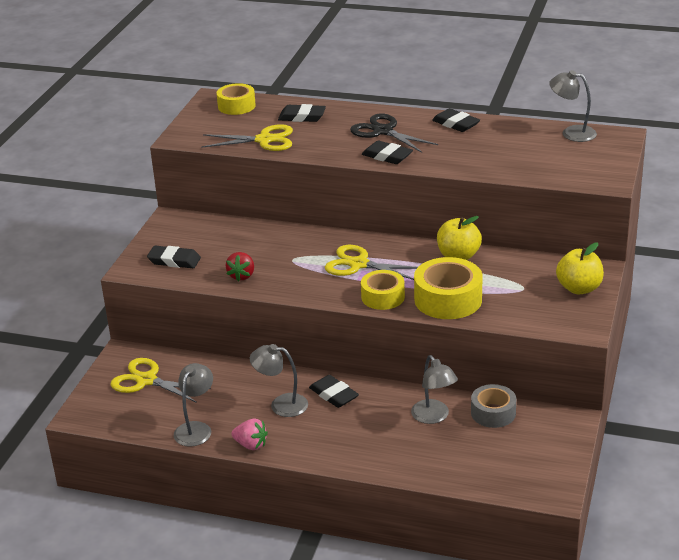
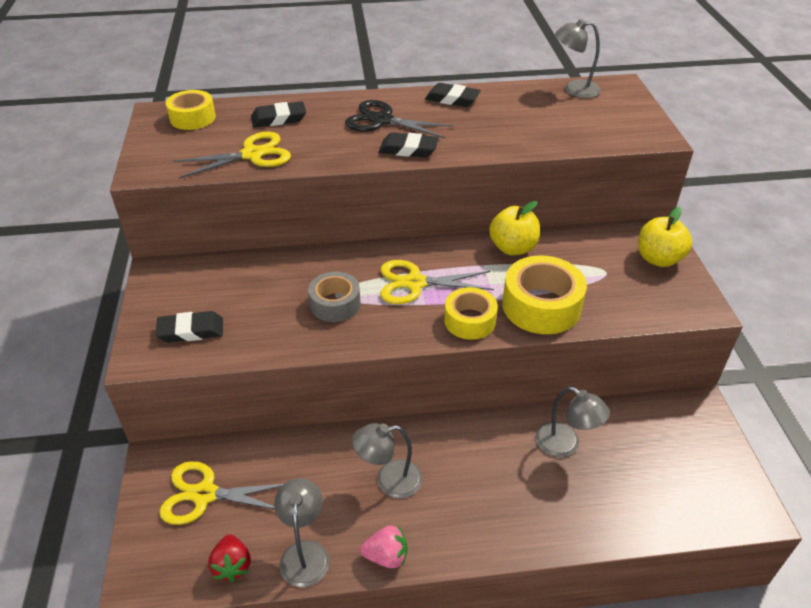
camera: 25 degrees left, 10 degrees up
red strawberry [225,252,254,282] -> red strawberry moved to [208,534,251,582]
black eraser [309,375,359,408] -> none
grey tape [471,384,516,428] -> grey tape moved to [308,272,361,322]

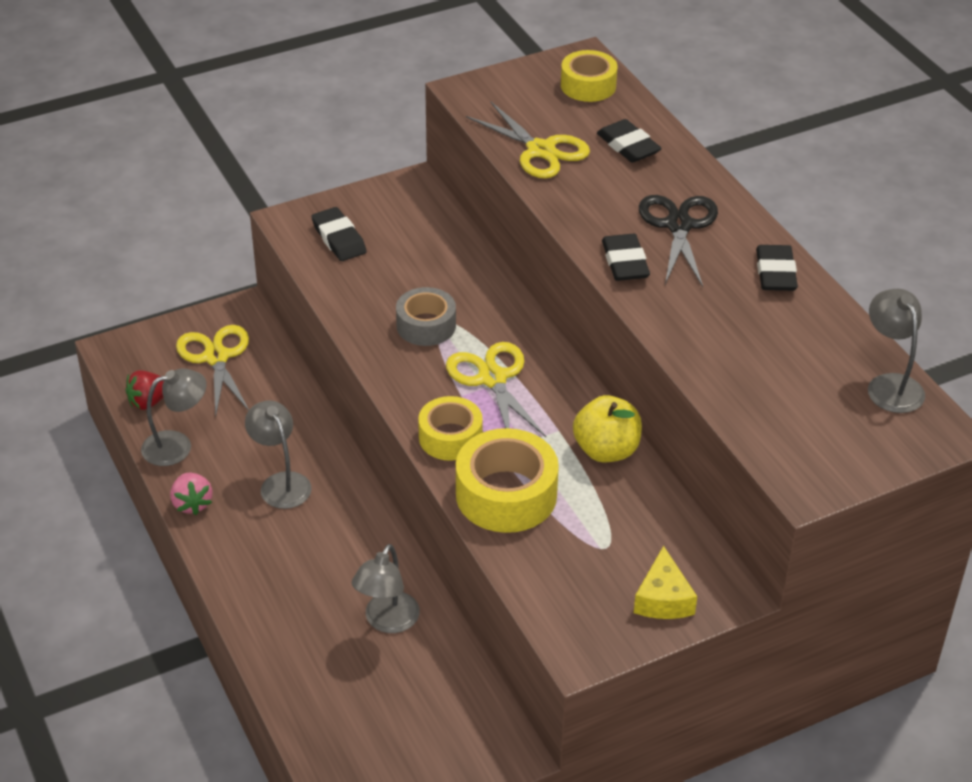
camera: 70 degrees right, 0 degrees up
yellow apple [638,207,692,267] -> yellow cheese [634,546,697,619]

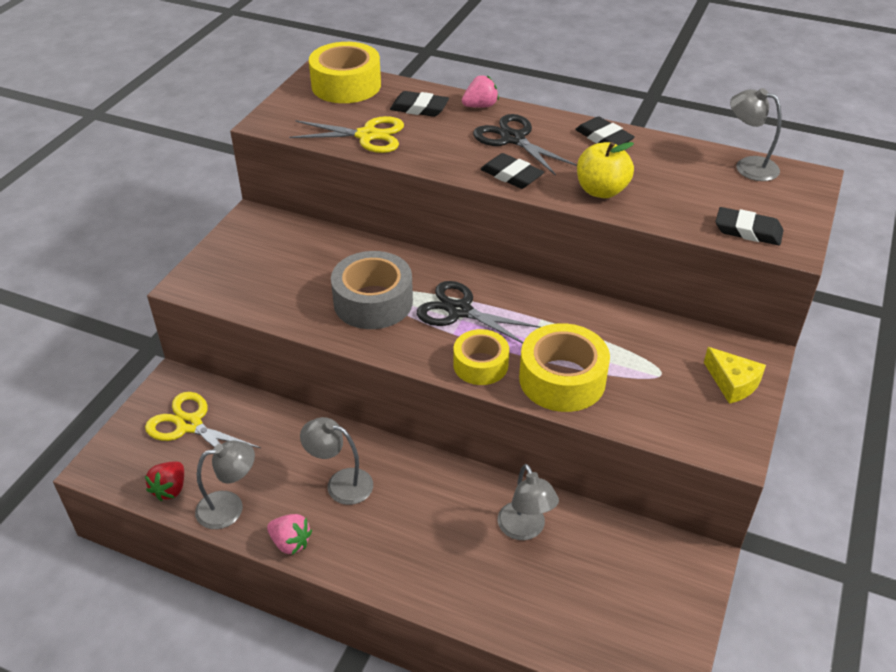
camera: 40 degrees left, 0 degrees up
grey lamp [141,368,206,466] -> grey lamp turned 45 degrees clockwise [195,441,255,529]
black eraser [311,207,367,261] -> black eraser moved to [715,207,784,245]
grey tape [396,287,456,346] -> grey tape [331,251,413,329], size x1.55
yellow scissors [446,342,546,437] -> black scissors [417,281,540,344]
yellow tape [561,50,618,102] -> yellow tape [309,42,381,103], size x1.55
yellow apple [573,395,642,462] -> yellow apple moved to [577,142,634,198]
none -> pink strawberry [462,75,499,108]

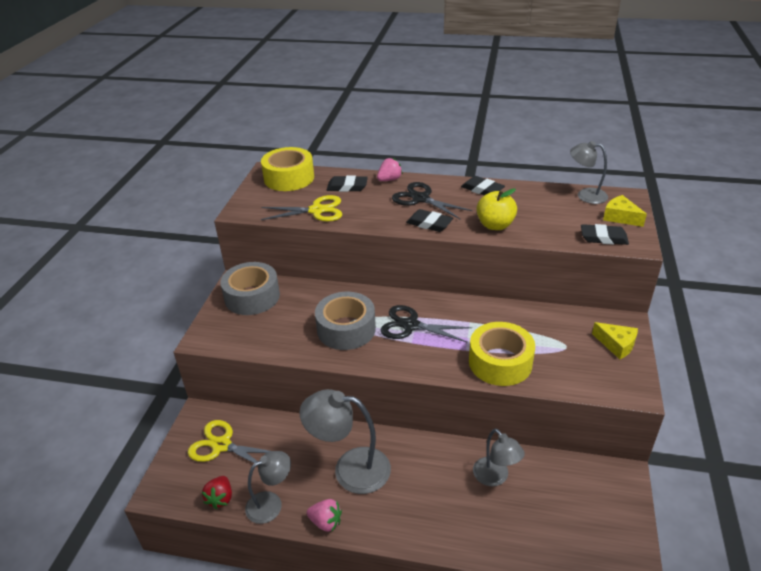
camera: 10 degrees left, 5 degrees down
grey lamp [300,417,373,505] -> grey lamp [299,389,391,494], size x1.60
yellow tape [453,329,509,385] -> none
none -> grey tape [220,262,280,315]
none -> yellow cheese [603,195,647,227]

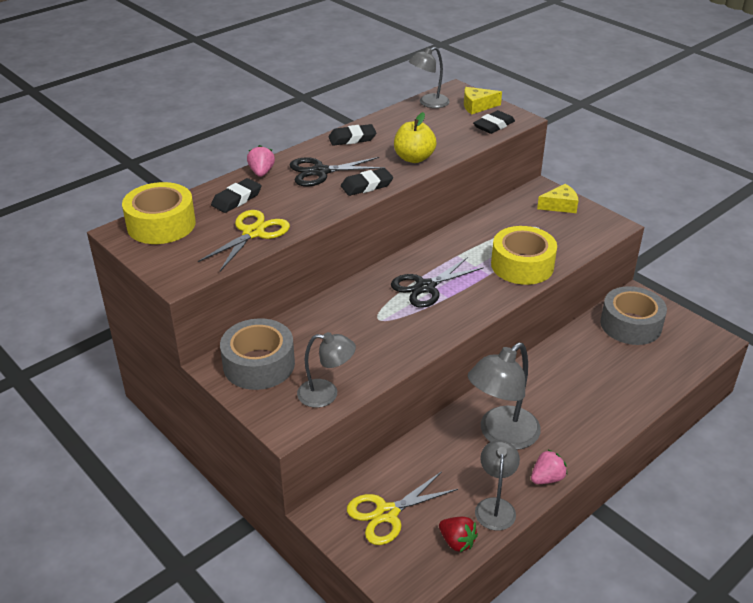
camera: 55 degrees left, 0 degrees up
grey tape [315,292,376,350] -> grey tape moved to [600,286,667,345]
grey lamp [473,428,525,486] -> grey lamp moved to [297,332,356,408]

